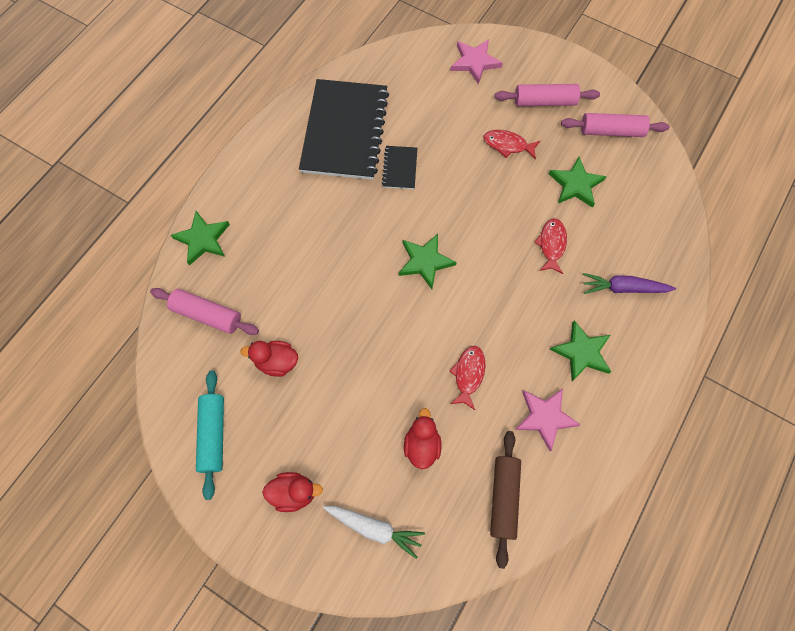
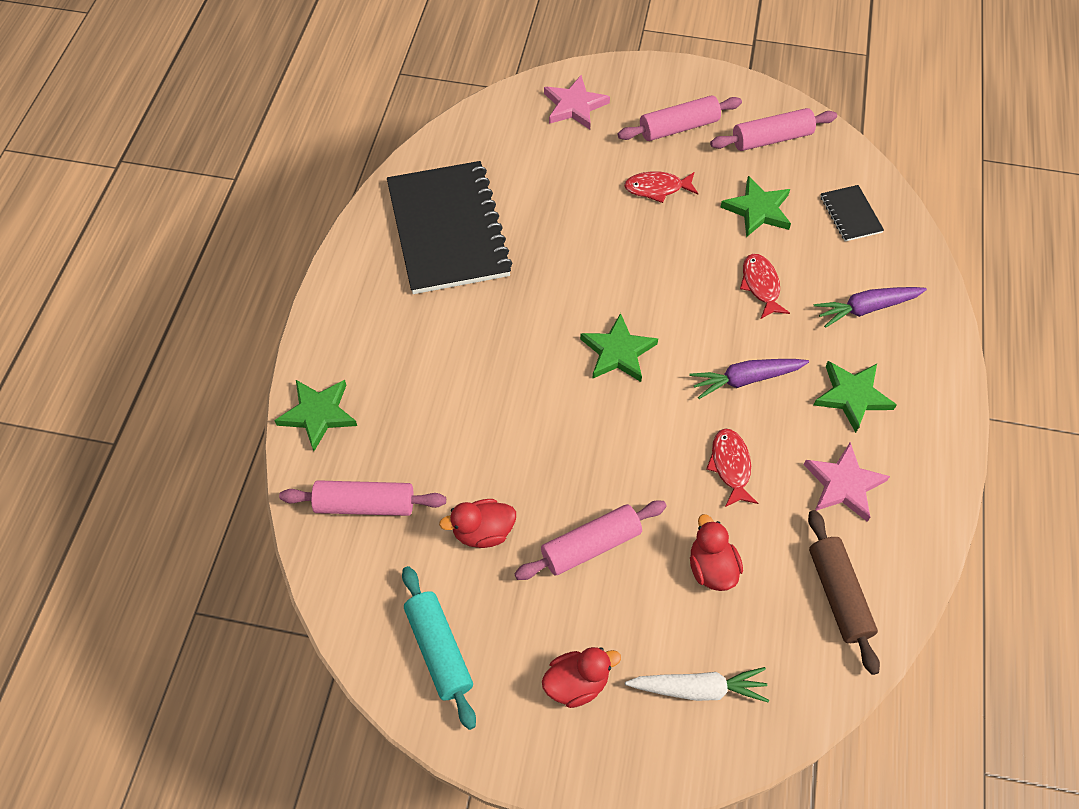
camera: 20 degrees left, 10 degrees down
black notebook [381,146,417,189] -> black notebook moved to [820,185,884,241]
none -> pink rolling pin [514,500,667,580]
none -> purple carrot [689,359,809,399]

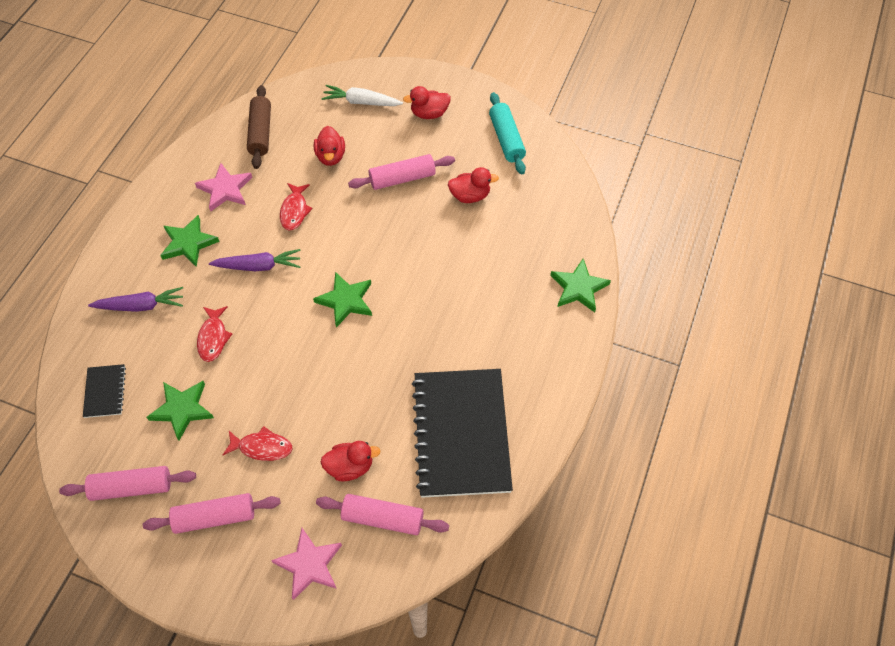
camera: 170 degrees left, 0 degrees up
pink rolling pin [279,480,446,516] -> pink rolling pin moved to [316,494,449,535]
none -> red duck [320,441,380,481]

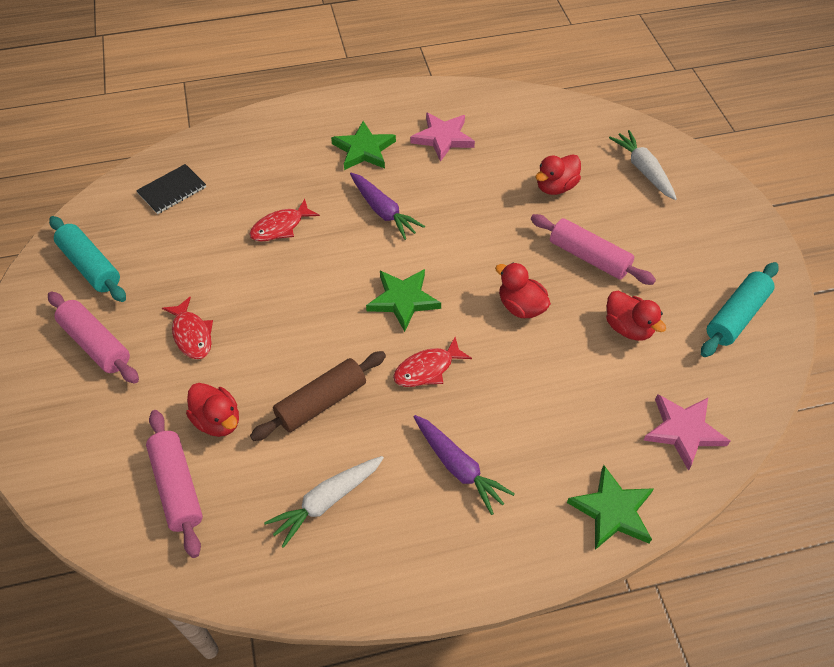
camera: 55 degrees right, 5 degrees down
pink rolling pin [59,466,196,501] -> turquoise rolling pin [49,216,126,302]
purple carrot [88,287,183,312] -> purple carrot moved to [414,415,515,515]
green star [147,381,214,441] -> none
brown rolling pin [247,85,271,169] -> brown rolling pin moved to [250,351,386,441]
pink star [271,528,342,600] -> pink star moved to [643,394,730,471]
red fish [280,183,313,231] -> red fish moved to [393,337,472,387]
red duck [403,86,451,119] -> red duck moved to [495,263,551,318]
black notebook [412,369,513,498] -> white carrot [264,456,384,548]

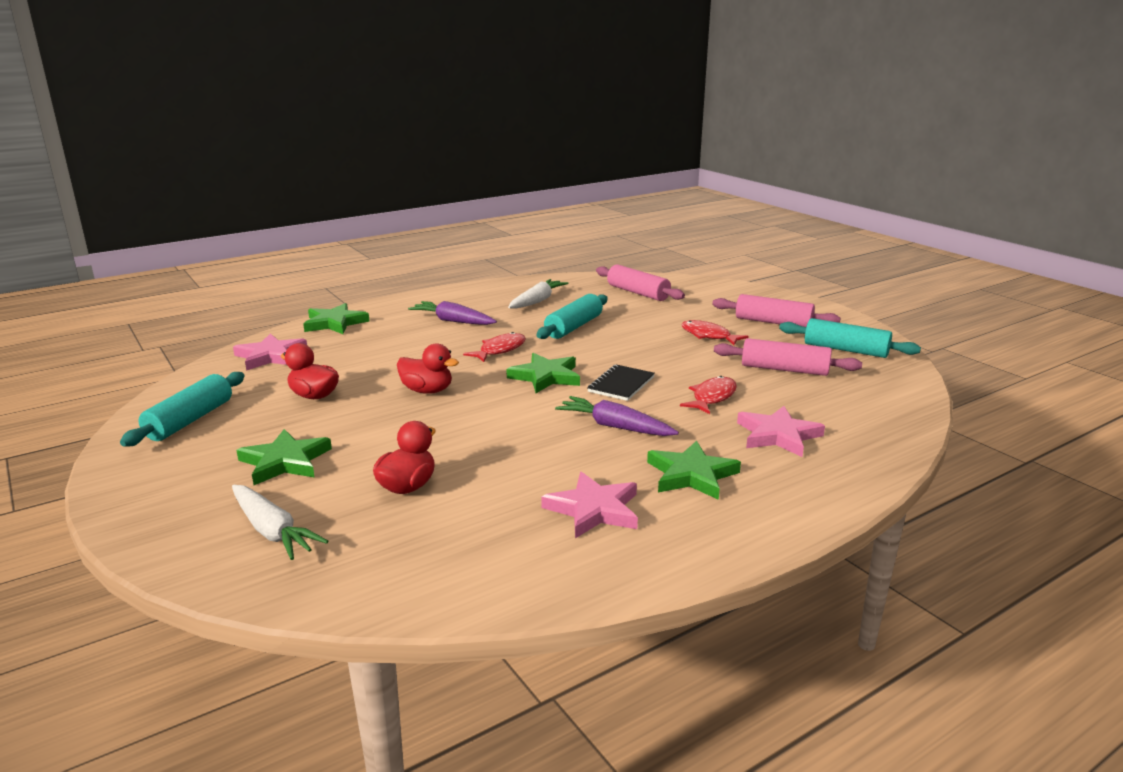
camera: 160 degrees right, 30 degrees down
black notebook [136,164,206,214] -> black notebook moved to [587,365,655,401]
red duck [186,383,239,437] -> none
brown rolling pin [250,351,386,441] -> turquoise rolling pin [536,294,608,339]
pink rolling pin [531,214,656,285] -> pink rolling pin moved to [714,338,862,376]
none -> green star [237,429,332,485]
none -> pink star [737,406,825,457]

